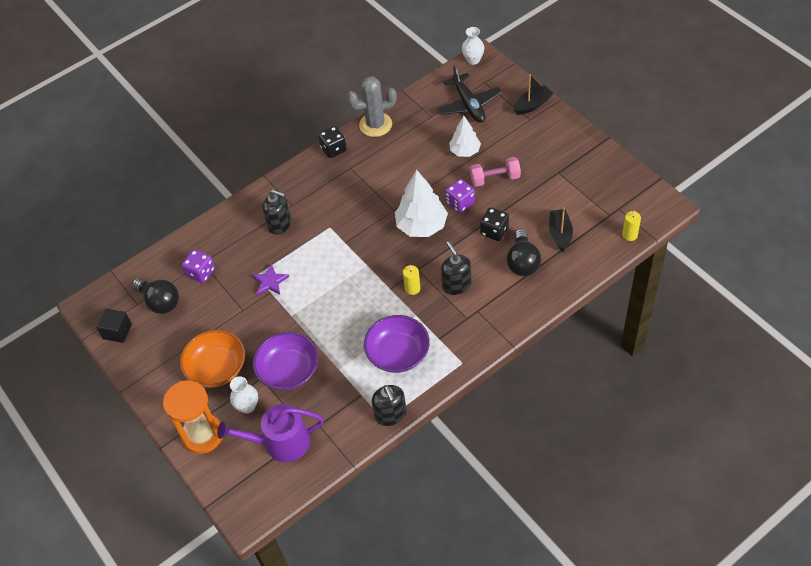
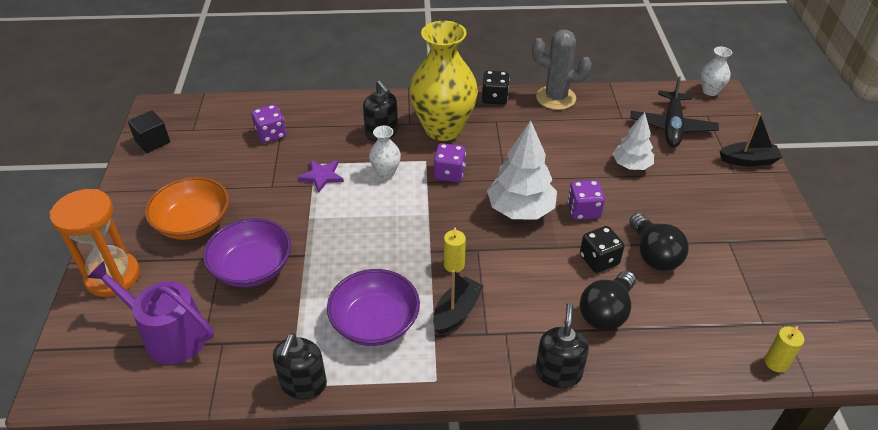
camera: 30 degrees right, 10 degrees down
black light bulb [132,278,179,314] -> black light bulb moved to [629,213,689,271]
white vase [230,376,258,414] -> white vase moved to [369,126,401,179]
black soap dispenser [441,241,472,295] -> black soap dispenser moved to [535,303,589,388]
pink dumbbell [470,157,521,187] -> none
black boat [549,207,573,252] -> black boat moved to [433,270,484,335]
none -> yellow vase [409,21,478,141]
none -> purple dice [433,143,466,182]

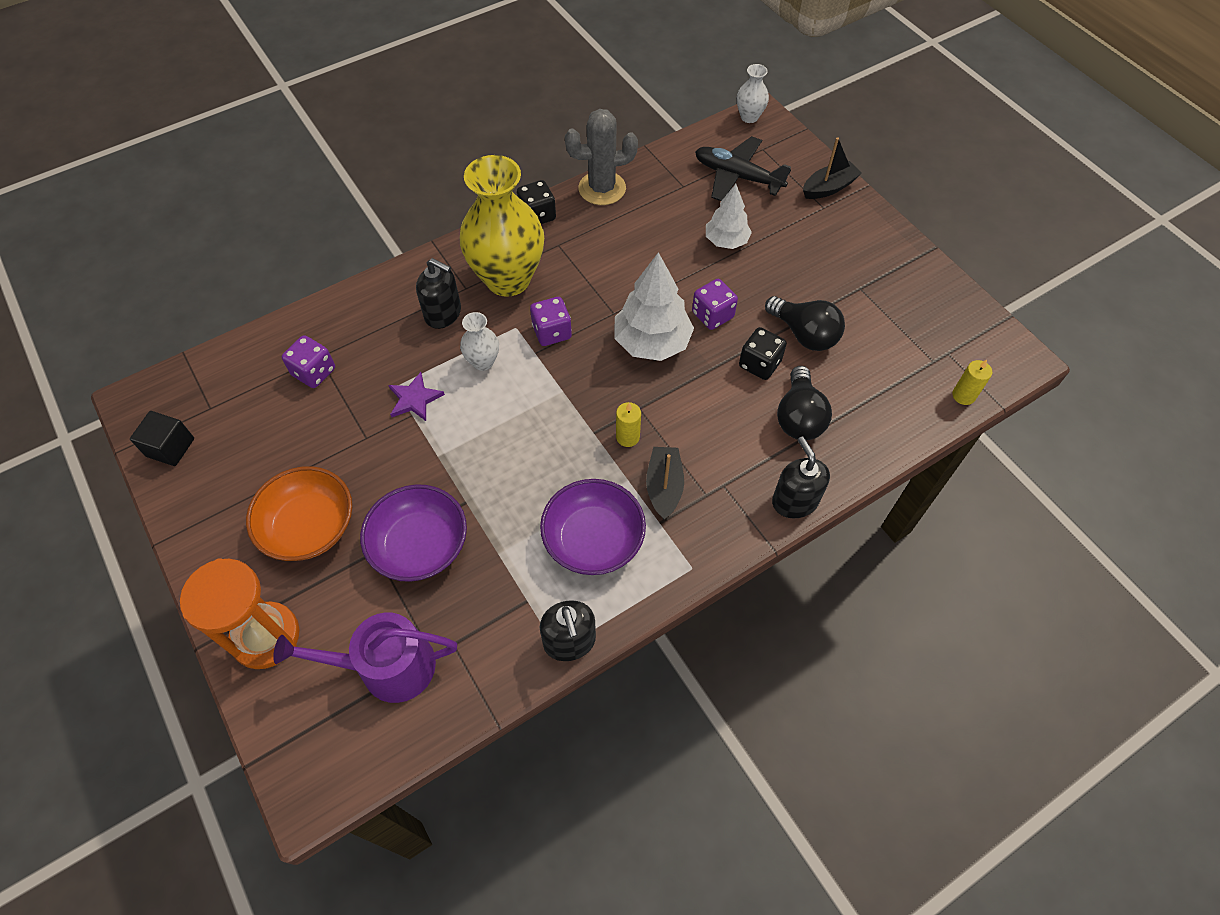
camera: 30 degrees left, 15 degrees up
black plane [630,76,719,147] -> black plane turned 135 degrees clockwise [695,136,791,201]

